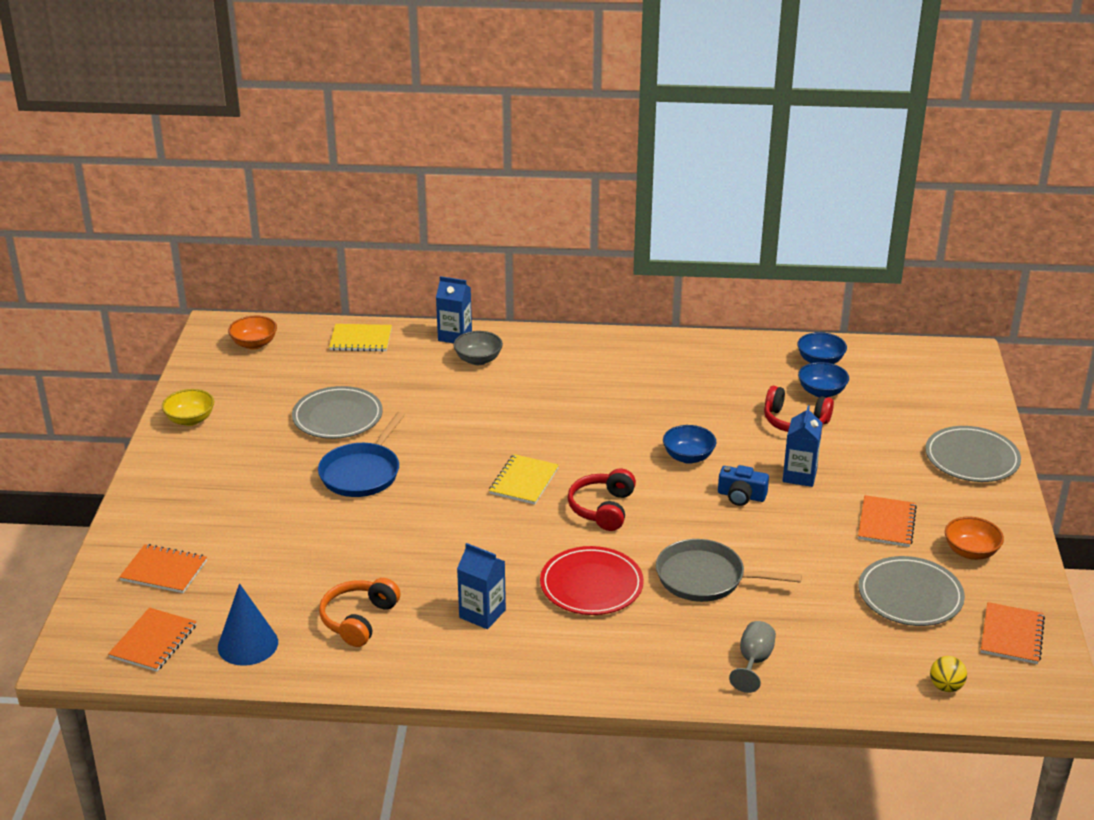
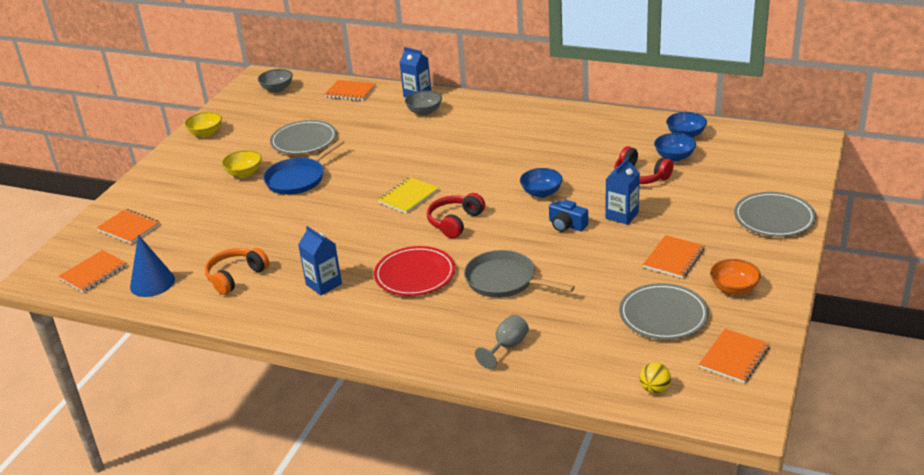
camera: 20 degrees right, 0 degrees up
orange bowl [228,316,277,349] -> grey bowl [258,69,293,92]
yellow notebook [329,324,392,352] -> orange notebook [324,80,376,101]
none -> yellow bowl [222,150,262,178]

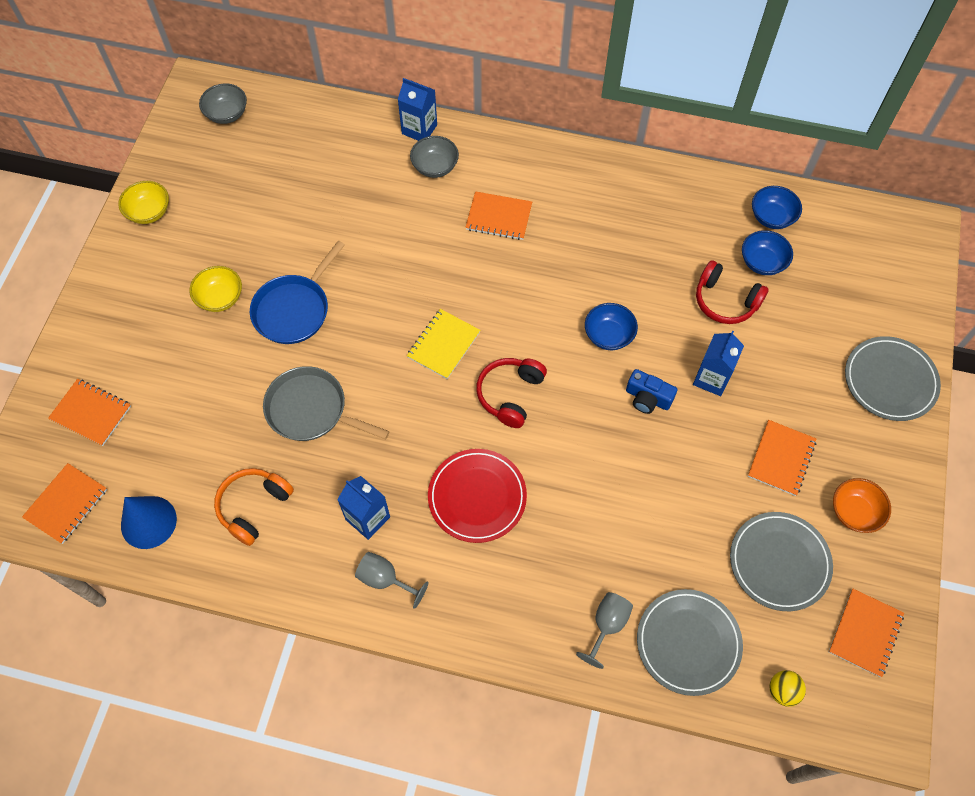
camera: 10 degrees left, 30 degrees up
grey plate [270,120,337,154] -> grey plate moved to [637,589,743,696]
orange notebook [324,80,376,101] -> orange notebook moved to [465,191,532,240]
grey pan [464,250,575,298] -> grey pan moved to [263,366,390,441]
none -> grey goblet [355,552,428,609]

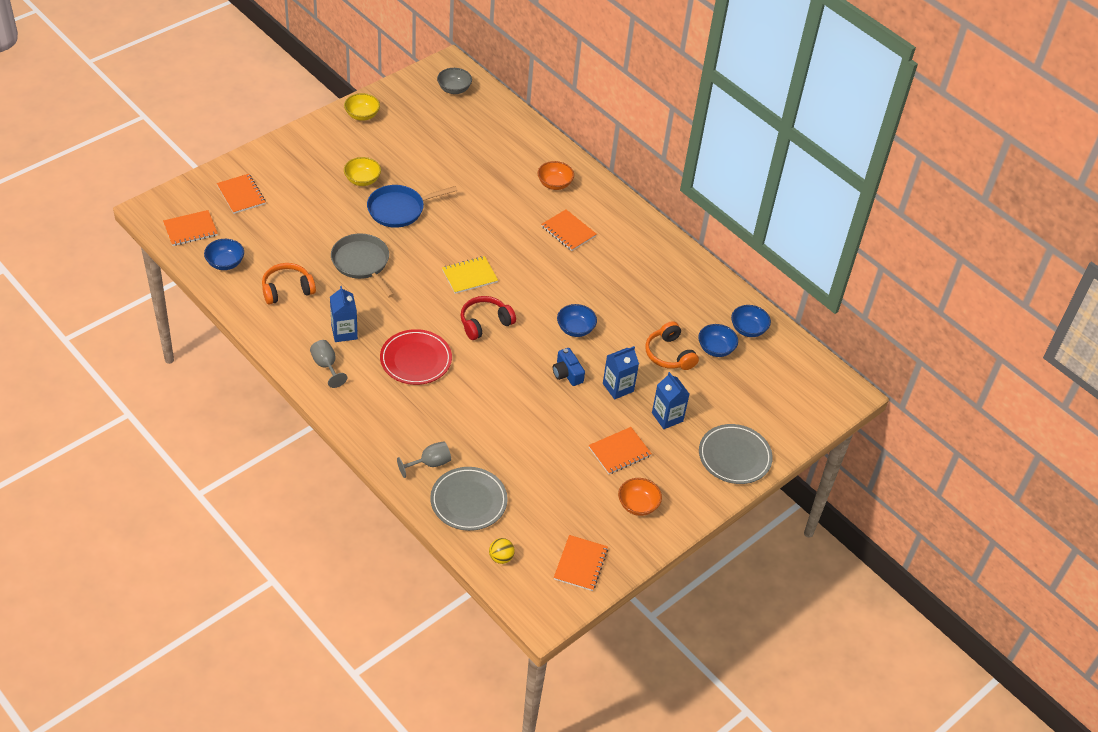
camera: 30 degrees right, 15 degrees down
blue cone [121,496,177,549] -> blue bowl [204,239,244,270]
blue carton [398,78,437,141] -> blue carton moved to [652,372,689,429]
grey bowl [410,136,459,178] -> orange bowl [537,161,574,190]
red headphones [696,260,769,324] -> orange headphones [645,321,699,370]
grey plate [730,512,833,611] -> none
orange notebook [829,588,904,677] -> orange notebook turned 45 degrees counterclockwise [554,535,608,591]

